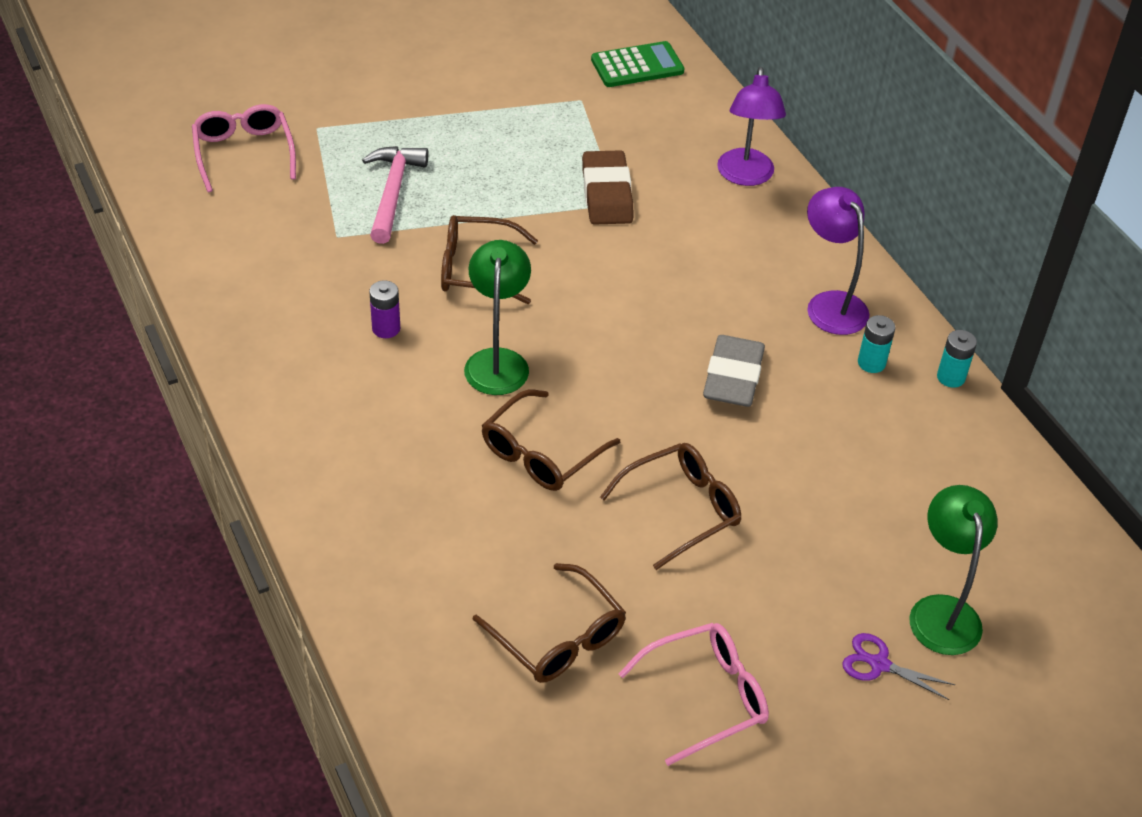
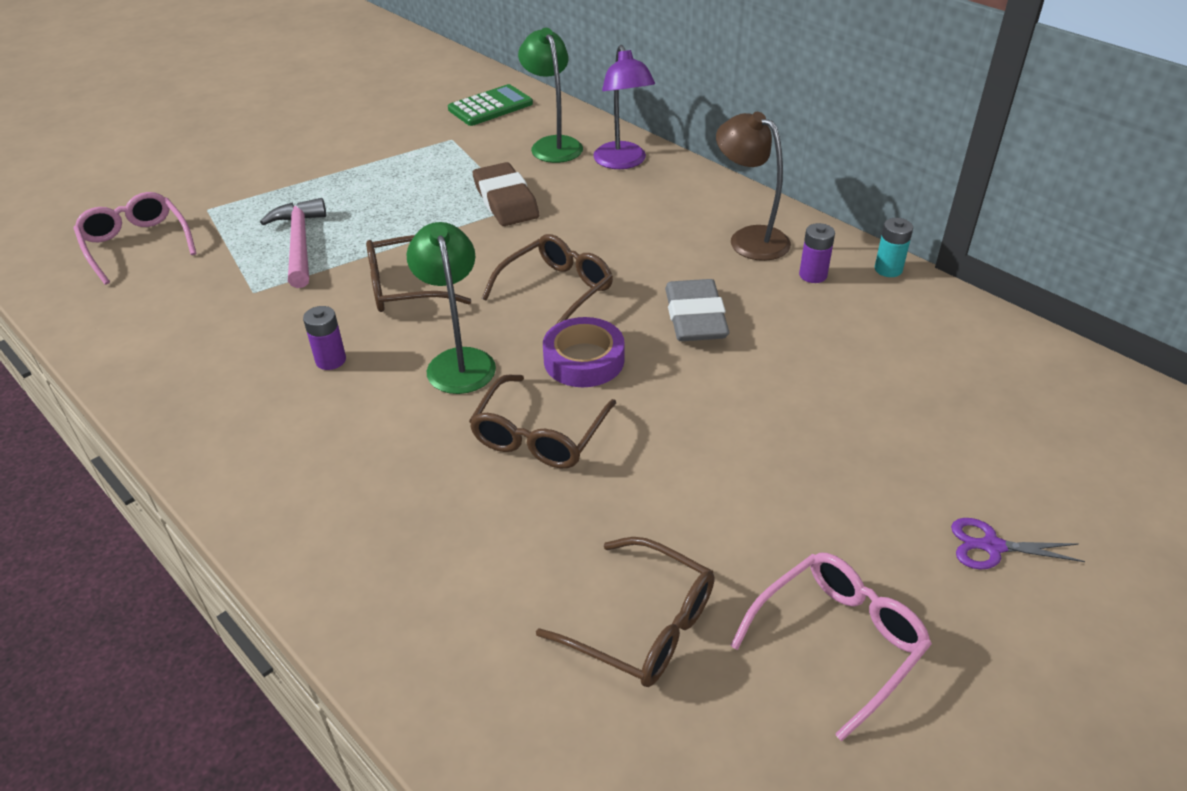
camera: 15 degrees left, 5 degrees down
brown glasses [600,443,741,570] -> brown glasses moved to [482,234,613,325]
purple lamp [807,187,870,335] -> brown lamp [716,112,791,261]
turquoise battery [858,315,895,373] -> purple battery [799,223,835,283]
green lamp [909,485,998,655] -> green lamp moved to [518,28,583,163]
none -> purple tape [543,317,625,387]

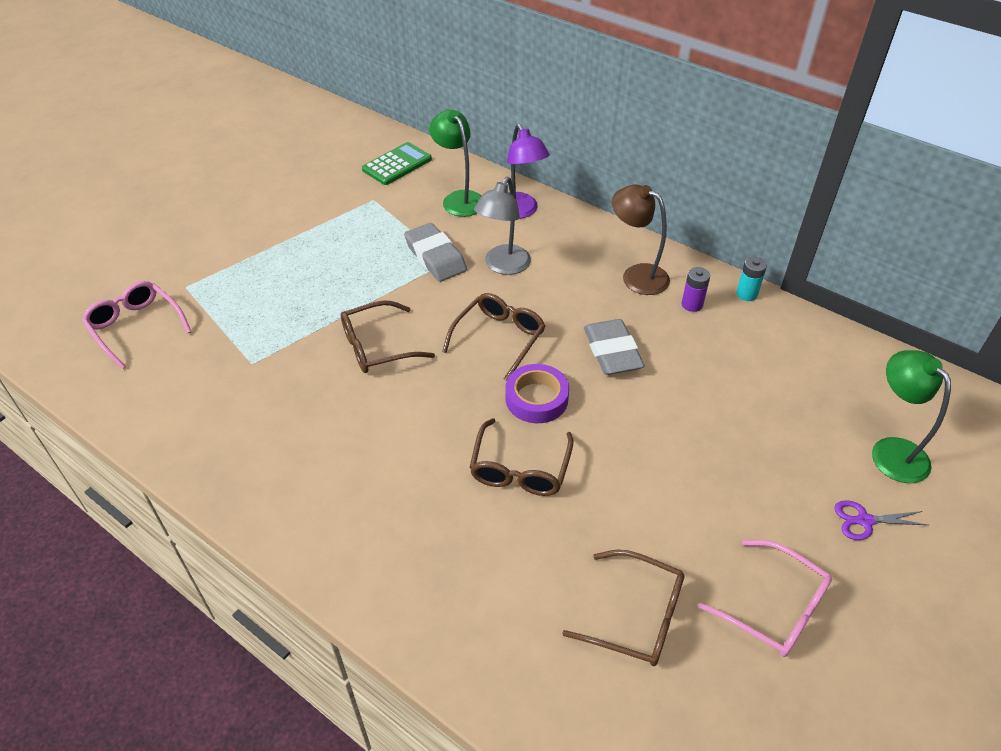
camera: 10 degrees left, 5 degrees up
pink hammer [260,198,326,288] -> none
purple battery [303,306,346,370] -> none
green lamp [406,222,496,394] -> green lamp moved to [872,351,951,483]
brown eraser [473,162,539,226] -> grey eraser [404,223,467,282]
pink glasses [730,553,932,741] -> pink glasses turned 90 degrees clockwise [698,540,832,657]
none -> grey lamp [474,177,531,275]

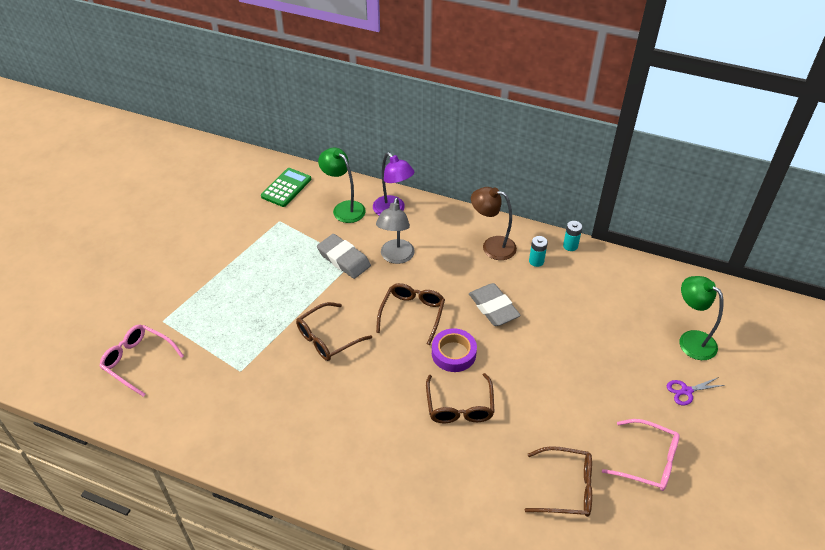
camera: 15 degrees left, 0 degrees up
purple battery [682,267,710,312] -> turquoise battery [529,236,548,267]

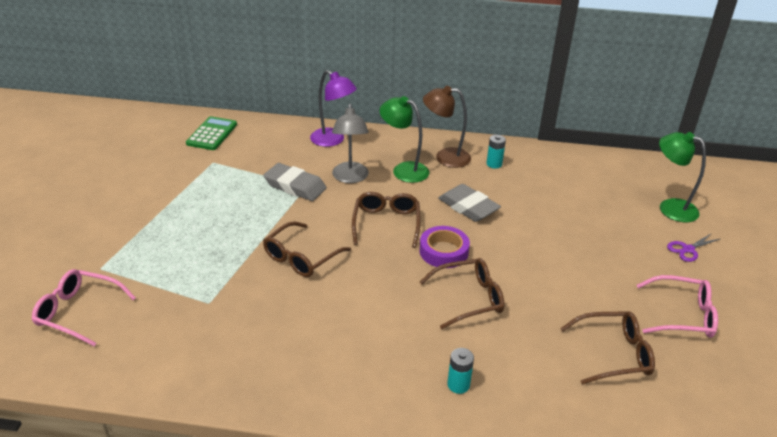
camera: 15 degrees left, 10 degrees down
green lamp [318,148,366,223] -> green lamp moved to [380,96,429,183]
brown glasses [426,373,495,423] -> brown glasses turned 90 degrees counterclockwise [420,258,505,329]
turquoise battery [563,221,582,251] -> turquoise battery moved to [447,348,474,394]

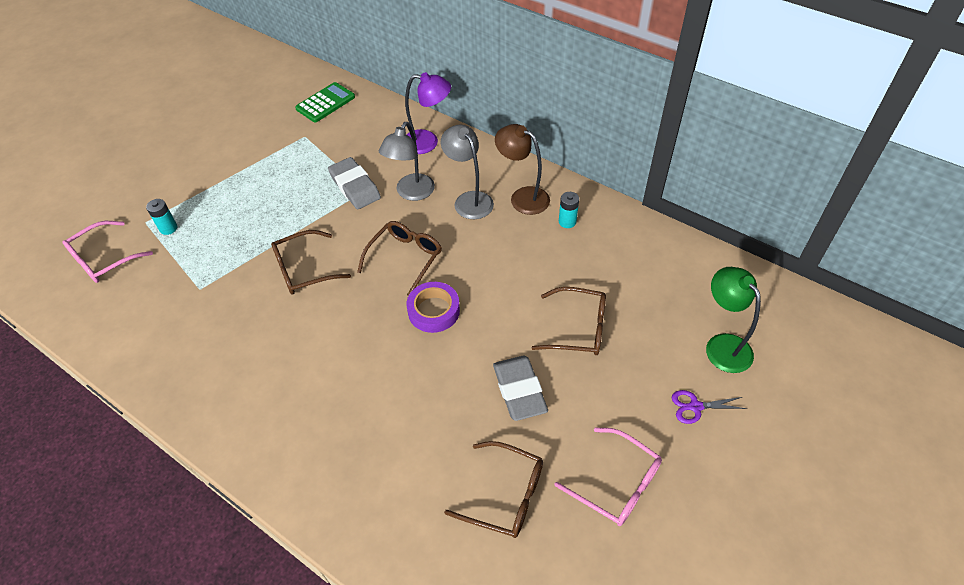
camera: 30 degrees right, 15 degrees up
pink glasses [32,269,136,346] -> pink glasses turned 90 degrees counterclockwise [62,221,153,283]
purple lamp [310,70,357,147] -> purple lamp turned 60 degrees counterclockwise [405,72,451,154]
green lamp [380,96,429,183] -> grey lamp [441,125,494,219]
brown glasses [420,258,505,329] -> brown glasses moved to [532,287,606,355]
grey eraser [438,184,501,222] -> grey eraser moved to [493,356,548,421]
turquoise battery [447,348,474,394] -> turquoise battery moved to [146,199,177,235]

